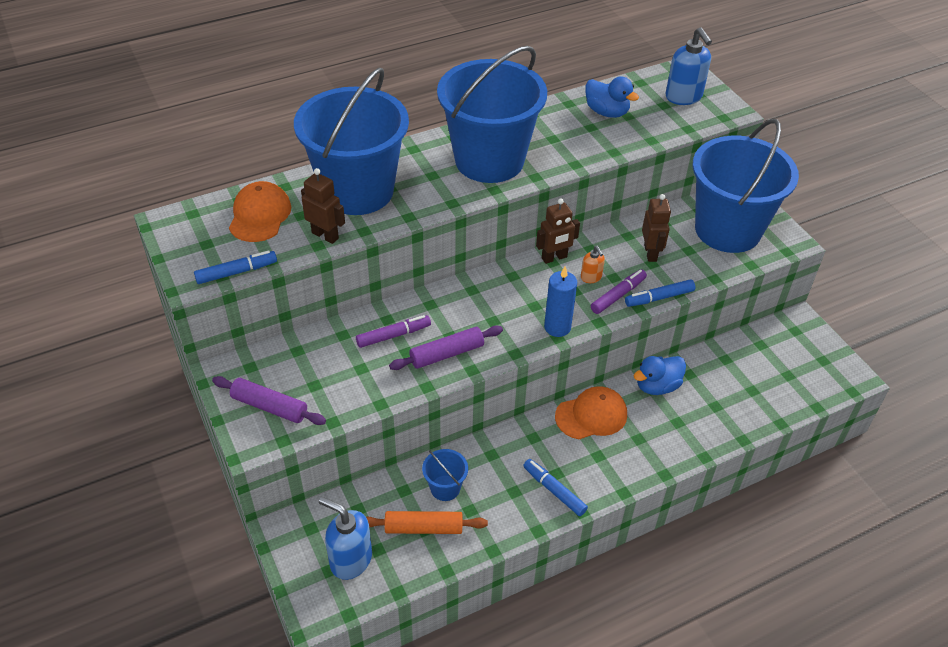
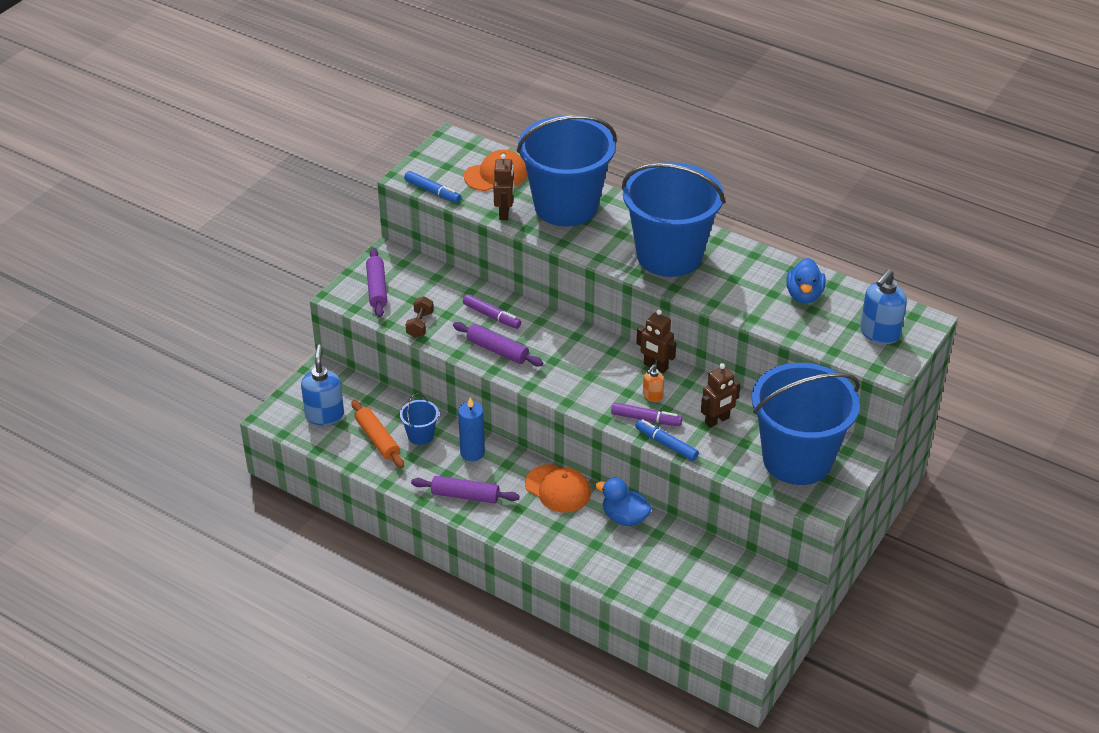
camera: 60 degrees right, 5 degrees down
blue marker [523,459,588,516] -> purple rolling pin [411,476,520,503]
blue candle [544,267,577,337] -> blue candle moved to [458,397,485,461]
none -> brown dumbbell [406,296,434,338]

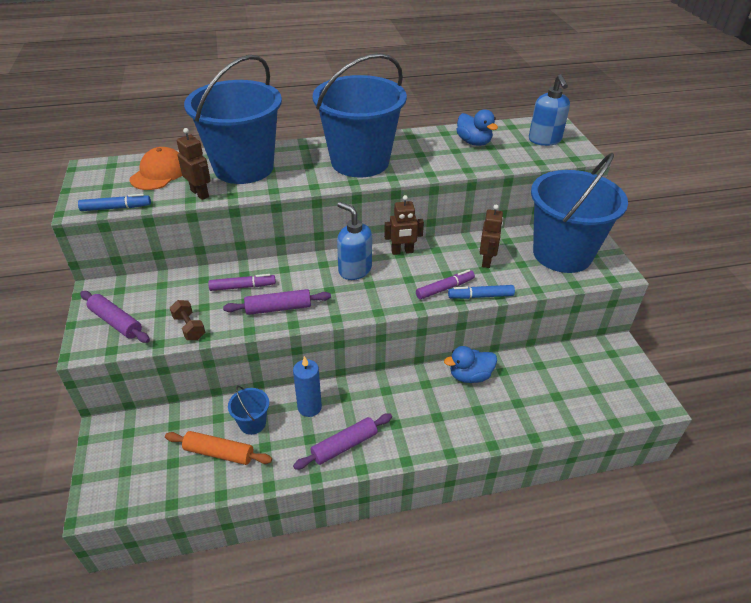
camera: 45 degrees left, 0 degrees up
blue soap dispenser [301,345,344,425] -> blue soap dispenser moved to [337,202,372,280]
orange cap [525,464,591,512] -> none
orange soap dispenser [643,365,664,402] -> none

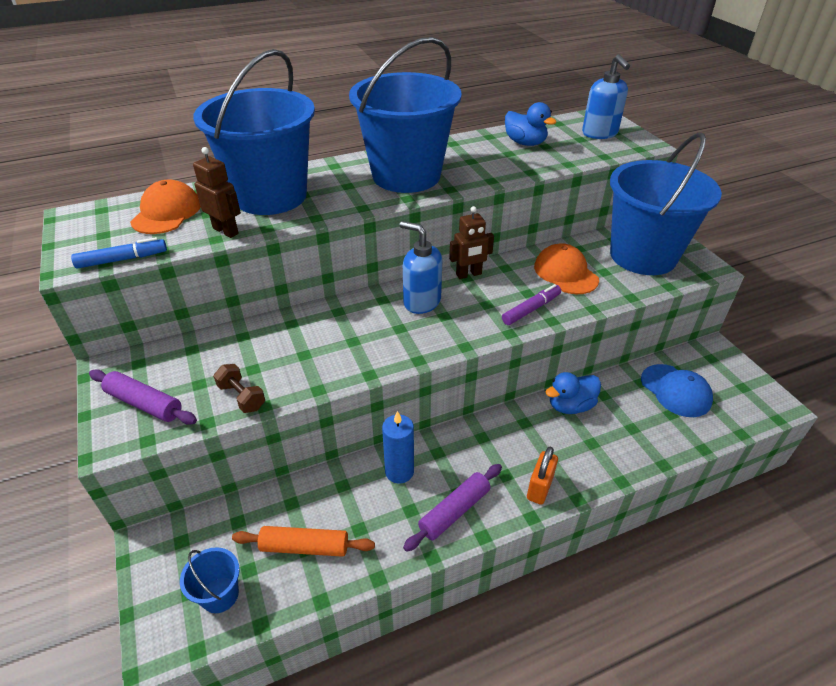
camera: 10 degrees left, 0 degrees up
purple marker [208,274,276,291] -> none
purple rolling pin [223,289,331,315] -> none
blue bucket [228,386,269,435] -> blue bucket moved to [180,547,240,613]
blue marker [448,285,515,299] -> none
brown robot [480,204,503,268] -> orange cap [534,243,599,294]
none -> orange padlock [527,447,558,505]
none -> blue cap [641,364,713,417]

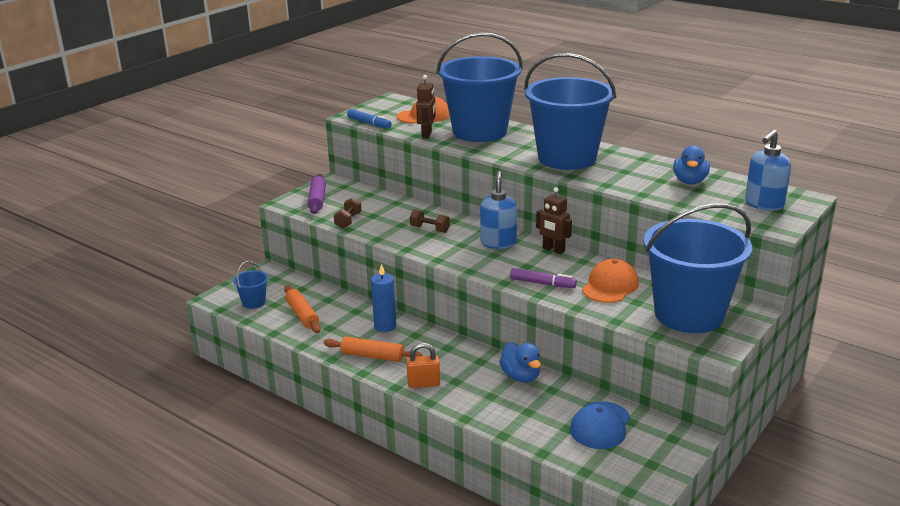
camera: 60 degrees right, 15 degrees down
purple rolling pin [403,464,502,552] -> orange rolling pin [324,336,422,362]
blue duck [546,372,601,414] -> blue duck turned 150 degrees counterclockwise [499,342,541,383]
none -> brown dumbbell [410,209,450,233]

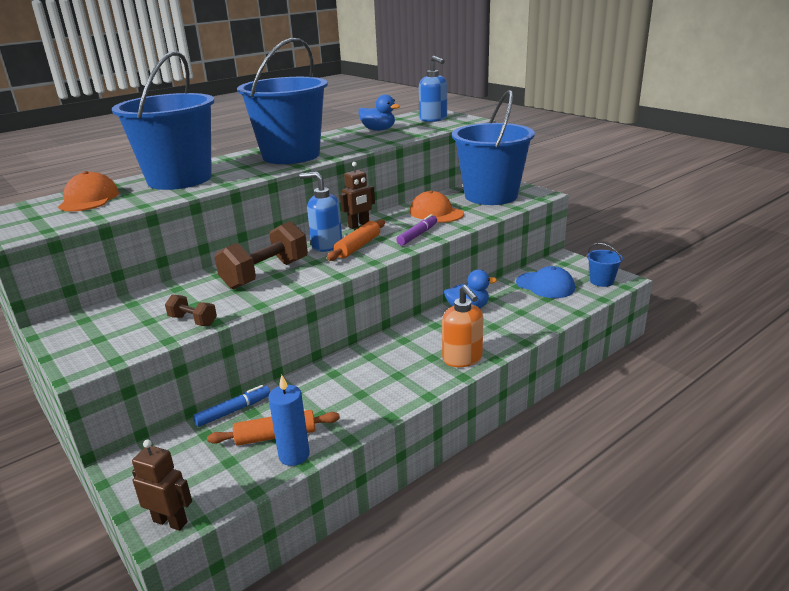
camera: 75 degrees left, 0 degrees up
blue bucket [233,261,268,309] -> blue bucket moved to [587,243,623,287]
purple rolling pin [307,174,326,214] -> none
orange rolling pin [324,336,422,362] -> orange rolling pin moved to [327,219,385,261]
blue marker [347,109,392,129] -> blue marker moved to [193,385,270,427]
blue candle [371,264,396,332] -> blue candle moved to [269,375,310,466]
orange padlock [406,343,440,388] -> orange soap dispenser [442,285,483,367]
brown dumbbell [410,209,450,233] -> brown dumbbell [215,221,308,290], size x1.99
brown robot [416,75,436,138] -> brown robot moved to [132,439,192,531]

